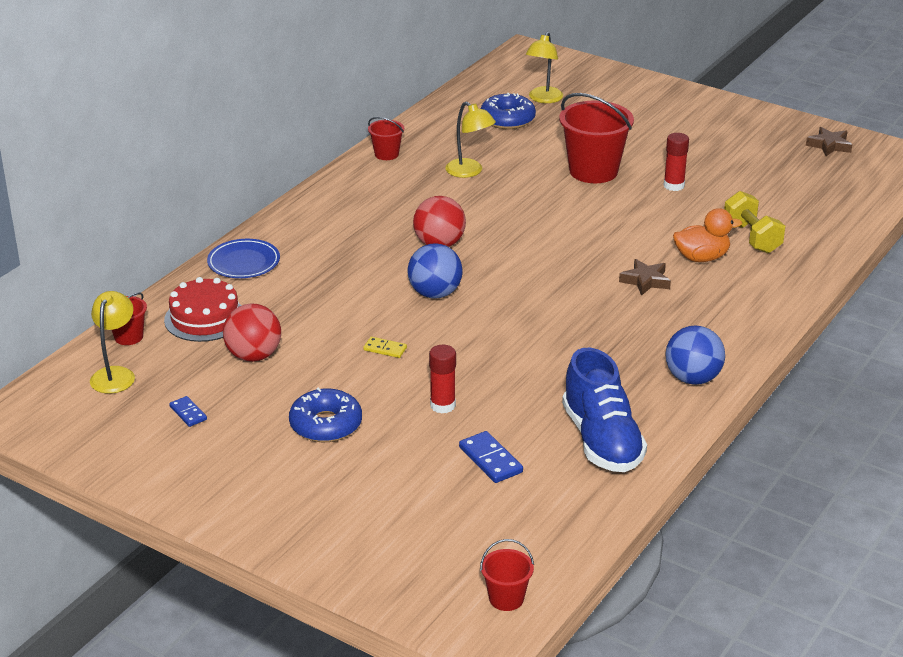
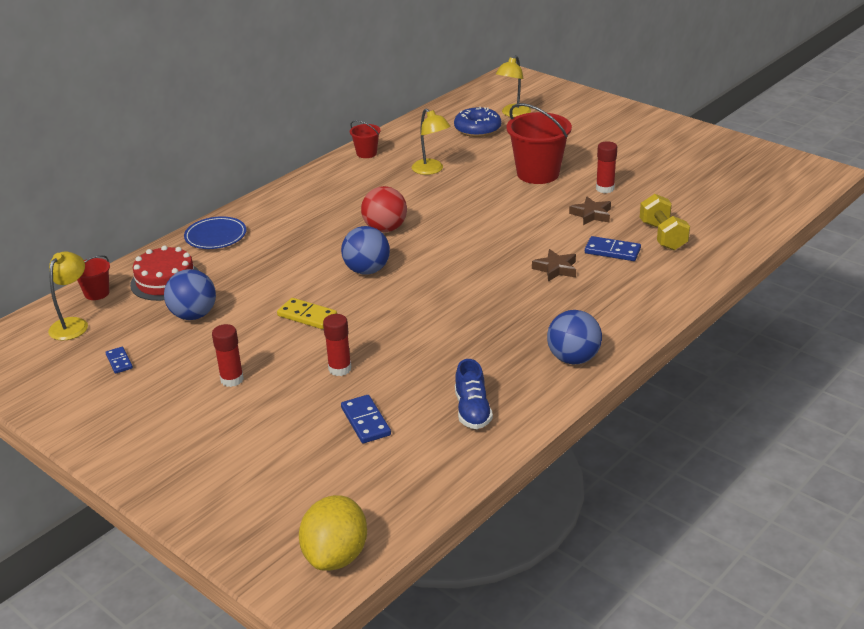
camera: 10 degrees right, 0 degrees up
red ball [223,304,281,362] -> blue ball [164,269,216,320]
blue donut [289,387,362,442] -> red glue stick [212,324,244,387]
yellow domino [363,337,407,358] -> yellow domino [277,298,337,329], size x1.57
red bucket [480,539,534,611] -> yellow lemon [299,495,367,571]
blue shoe [562,348,647,472] -> blue shoe [455,359,493,429], size x0.60
orange duck [673,208,742,262] -> blue domino [585,236,641,261]
brown star [806,127,852,156] -> brown star moved to [569,197,611,225]

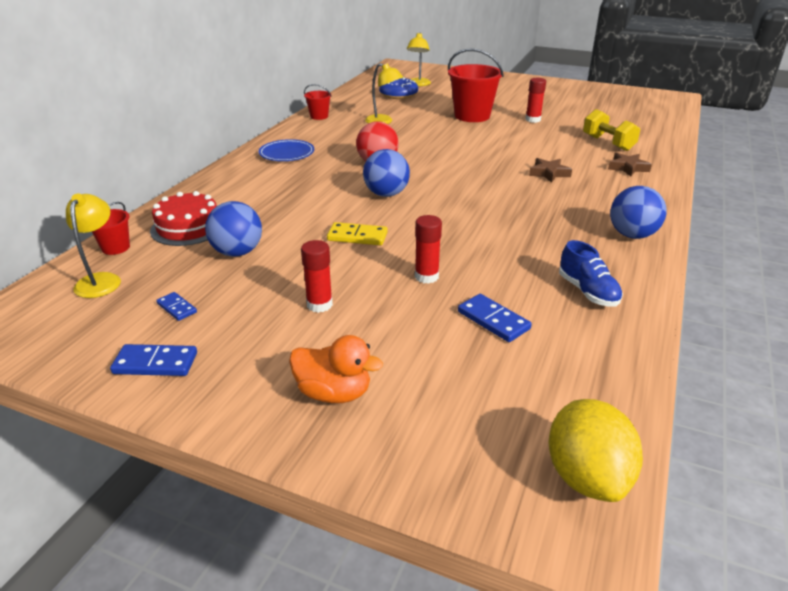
camera: 20 degrees left, 0 degrees up
blue plate [184,216,246,249] -> blue plate moved to [259,139,314,161]
brown star [569,197,611,225] -> brown star moved to [608,153,652,177]
blue domino [585,236,641,261] -> blue domino moved to [110,344,197,376]
none -> orange duck [289,335,383,403]

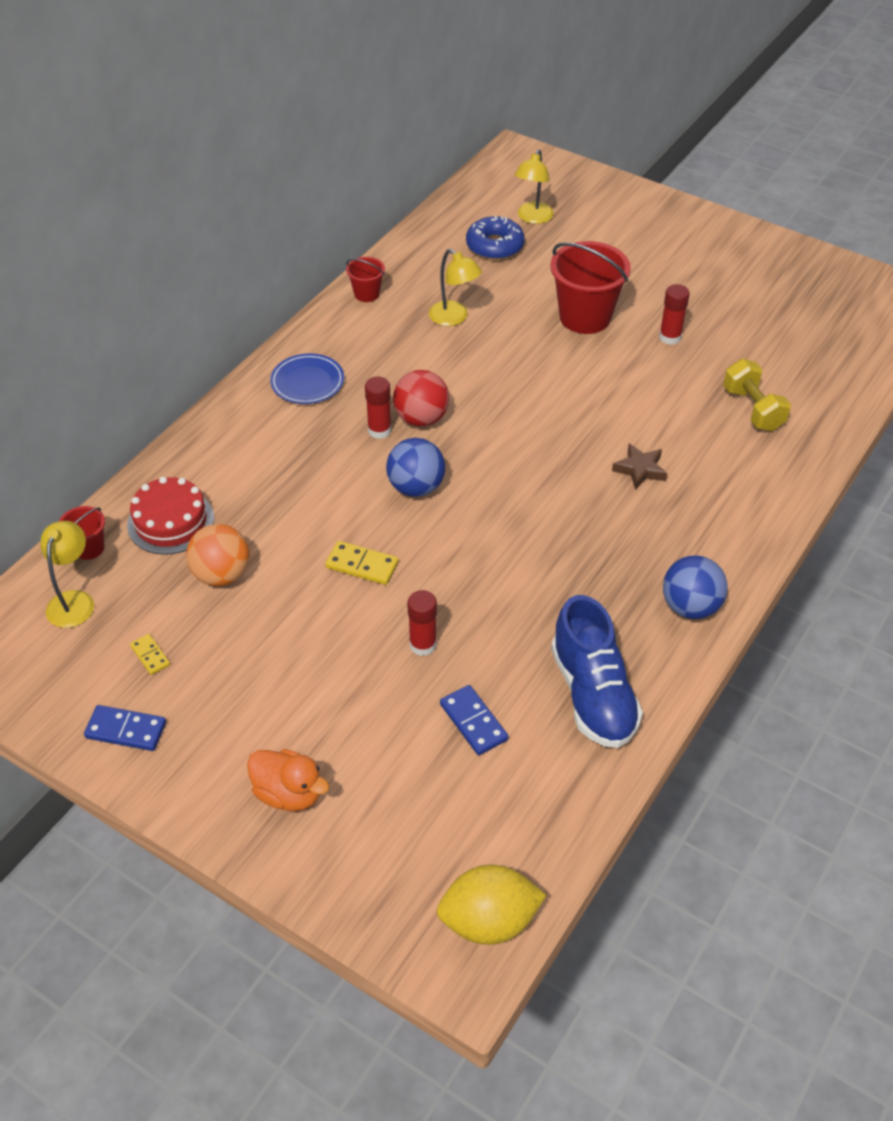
camera: 10 degrees right, 15 degrees up
blue domino [156,292,197,321] -> yellow domino [130,634,170,675]
blue ball [205,201,262,257] -> orange ball [186,524,250,586]
red glue stick [301,240,333,313] -> red glue stick moved to [365,376,391,439]
yellow lemon [549,399,643,502] -> yellow lemon turned 75 degrees clockwise [436,864,547,945]
blue shoe [559,240,623,307] -> blue shoe [551,595,643,748], size x1.67
brown star [608,153,652,177] -> none

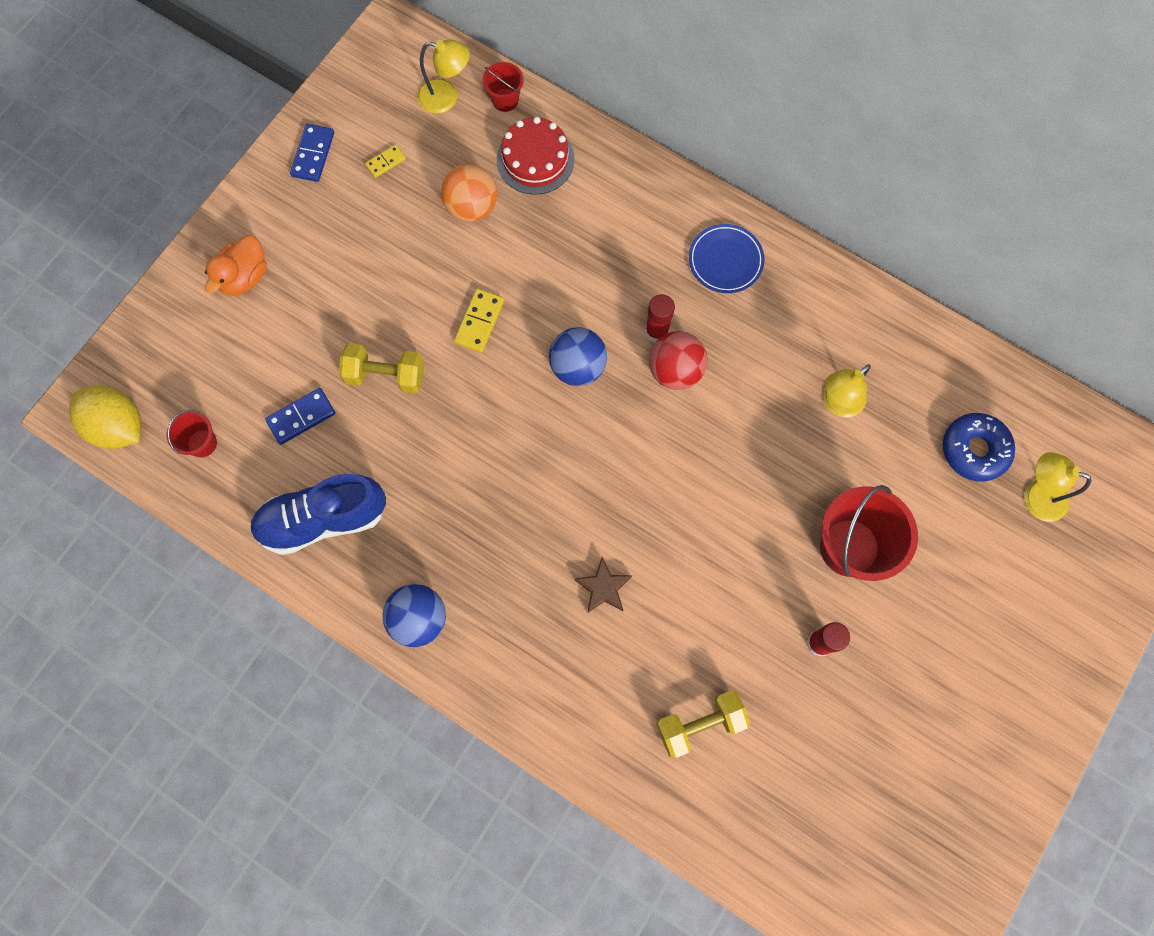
camera: 90 degrees right, 25 degrees up
red bucket [346,257,385,302] -> red bucket moved to [167,410,217,457]
red glue stick [407,590,437,656] -> yellow dumbbell [339,343,424,393]
yellow lemon [436,864,547,945] -> yellow lemon turned 45 degrees counterclockwise [69,386,141,449]

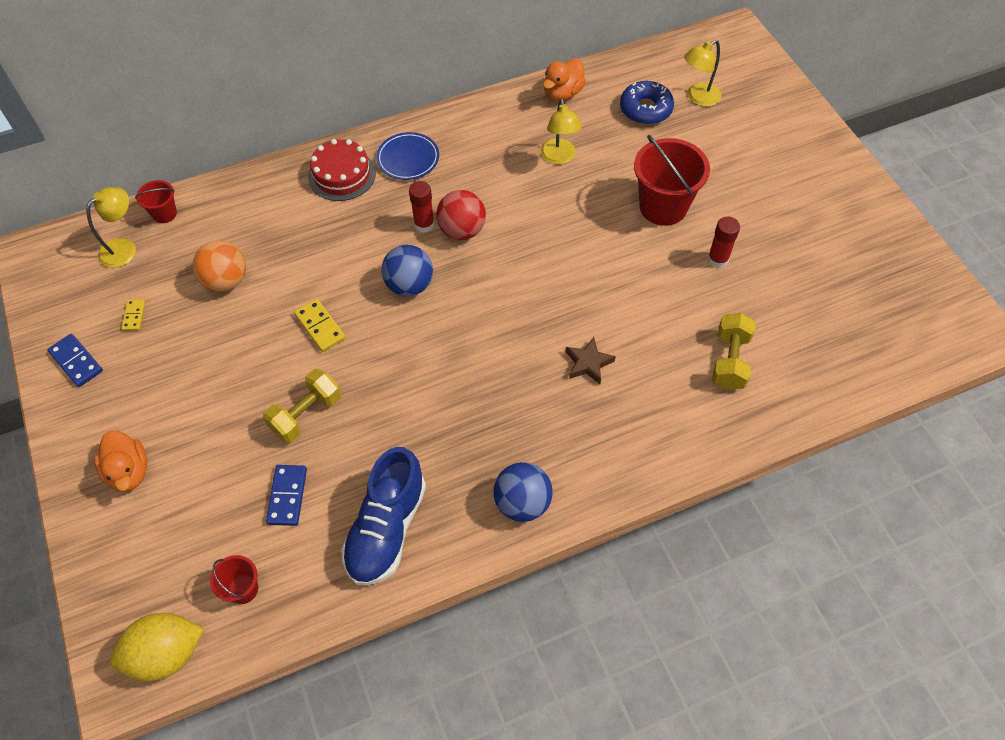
camera: 55 degrees left, 15 degrees down
red cake [497,117,575,195] -> red cake moved to [308,139,376,201]
none -> orange duck [543,58,586,101]

